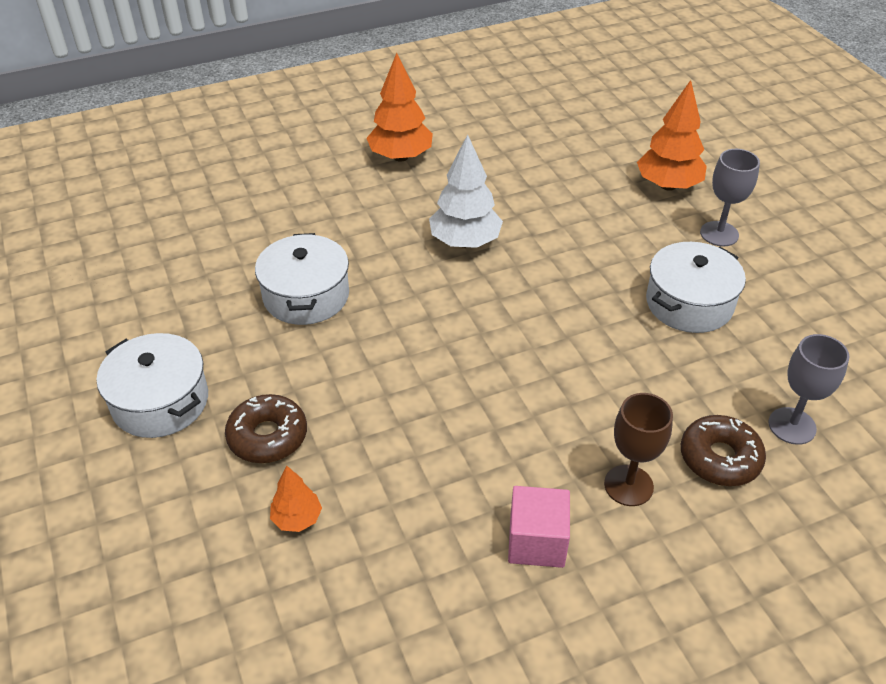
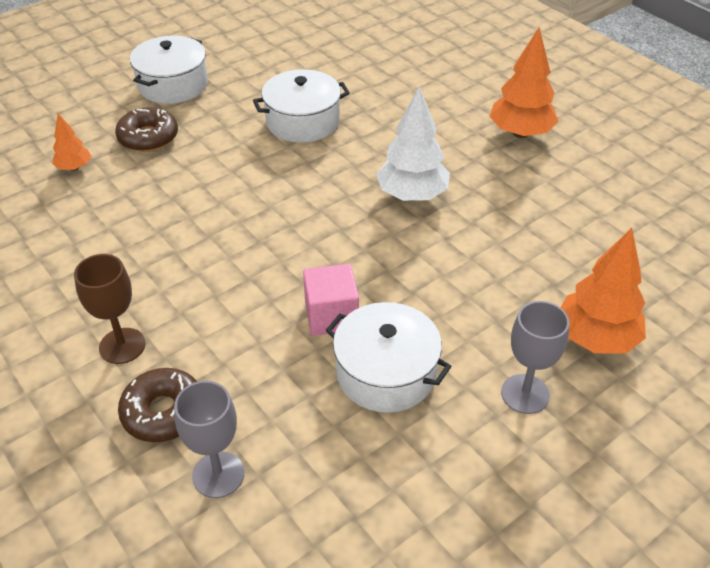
camera: 75 degrees right, 0 degrees up
pink cube [508,486,570,568] -> pink cube moved to [303,264,359,336]

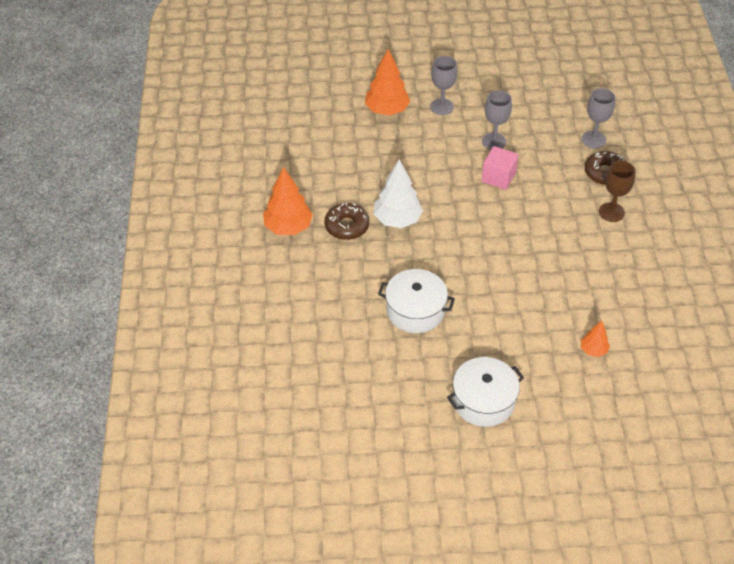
camera: 145 degrees left, 5 degrees up
brown donut [115,107,178,152] -> brown donut moved to [324,202,369,240]
white pot [325,302,451,413] -> grey goblet [482,90,512,150]

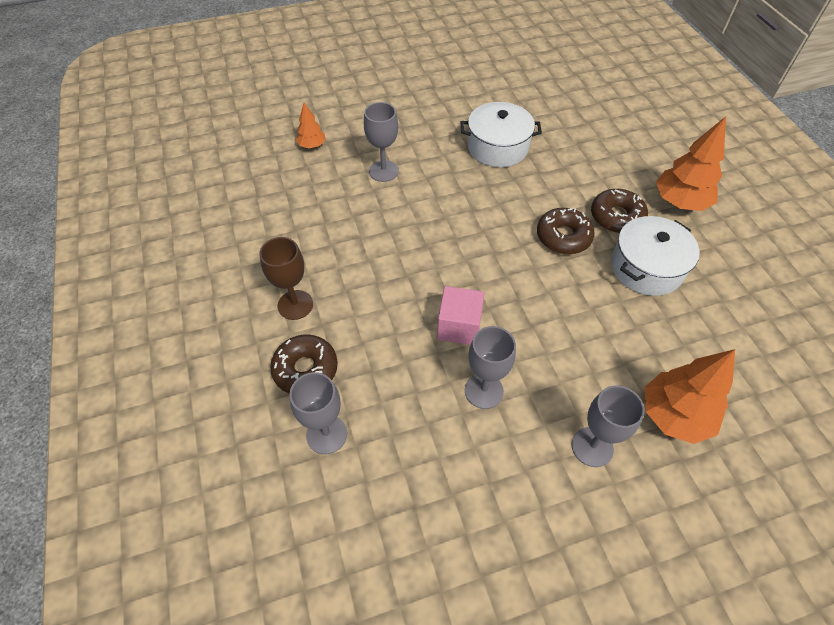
camera: 165 degrees right, 5 degrees up
white tree [374,159,423,228] -> brown donut [537,208,595,254]
white pot [447,357,524,427] -> white pot moved to [611,216,700,296]
none -> grey goblet [364,102,399,182]

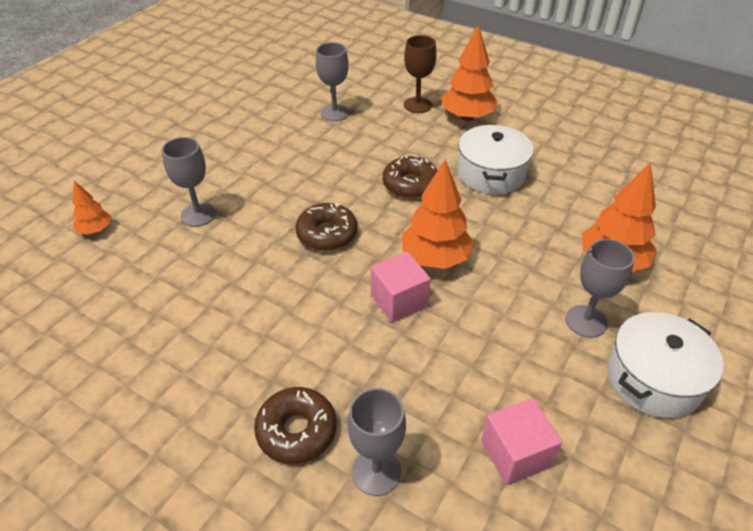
camera: 40 degrees left, 10 degrees down
brown goblet [259,237,313,320] -> brown goblet moved to [404,35,437,113]
white pot [461,102,542,167] -> white pot moved to [607,312,724,418]
grey goblet [465,326,516,409] -> grey goblet moved to [316,42,349,121]
brown donut [591,189,648,233] -> brown donut moved to [295,203,358,251]
none -> orange tree [402,160,474,269]
none -> pink cube [481,398,562,485]

